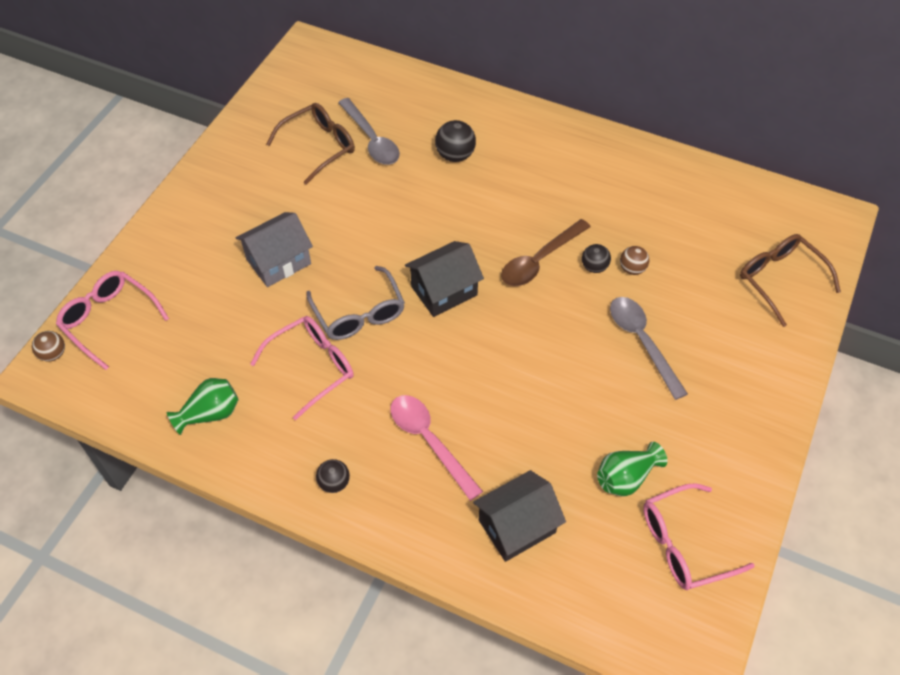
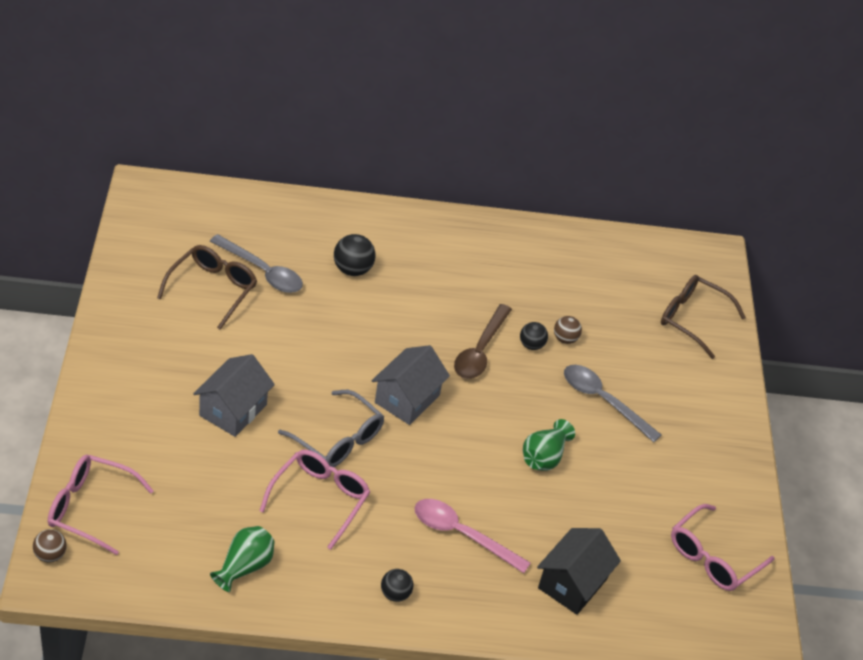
camera: 30 degrees left, 10 degrees down
black house [405,241,484,317] -> grey house [371,345,450,425]
green vase [597,442,667,496] -> green vase moved to [523,419,575,471]

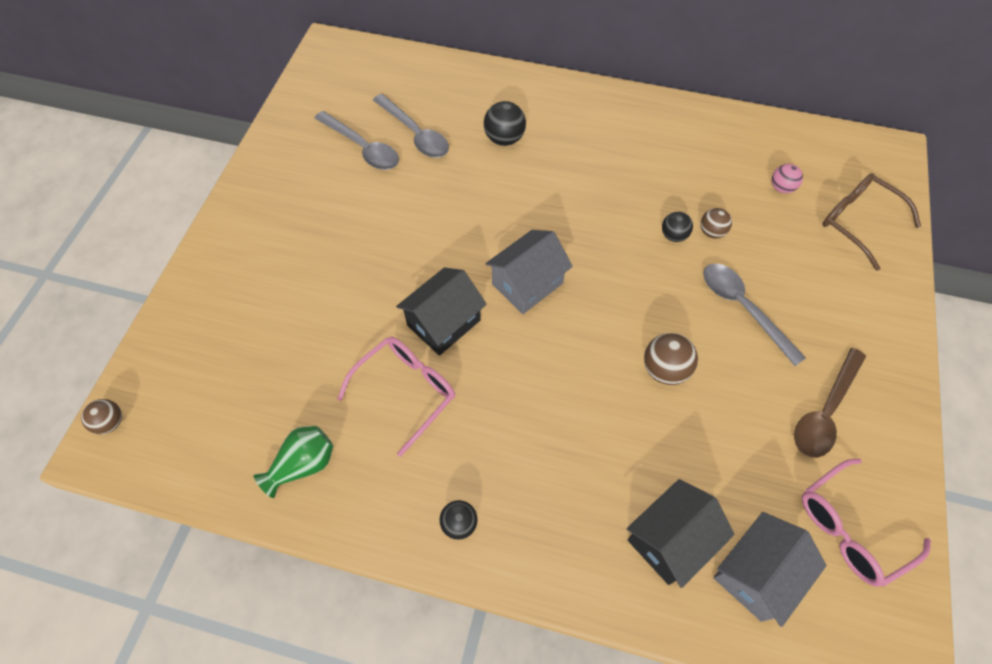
camera: 20 degrees right, 15 degrees up
pink glasses [48,455,154,555] -> none
brown glasses [157,245,257,330] -> grey spoon [315,111,399,170]
grey house [193,354,275,437] -> grey house moved to [713,512,826,627]
grey glasses [278,390,384,467] -> black house [396,267,487,356]
pink spoon [414,499,531,573] -> none
brown spoon [454,304,512,379] -> brown spoon moved to [794,348,866,458]
green vase [523,419,575,471] -> brown ball [644,333,698,385]
none -> pink ball [772,164,803,193]

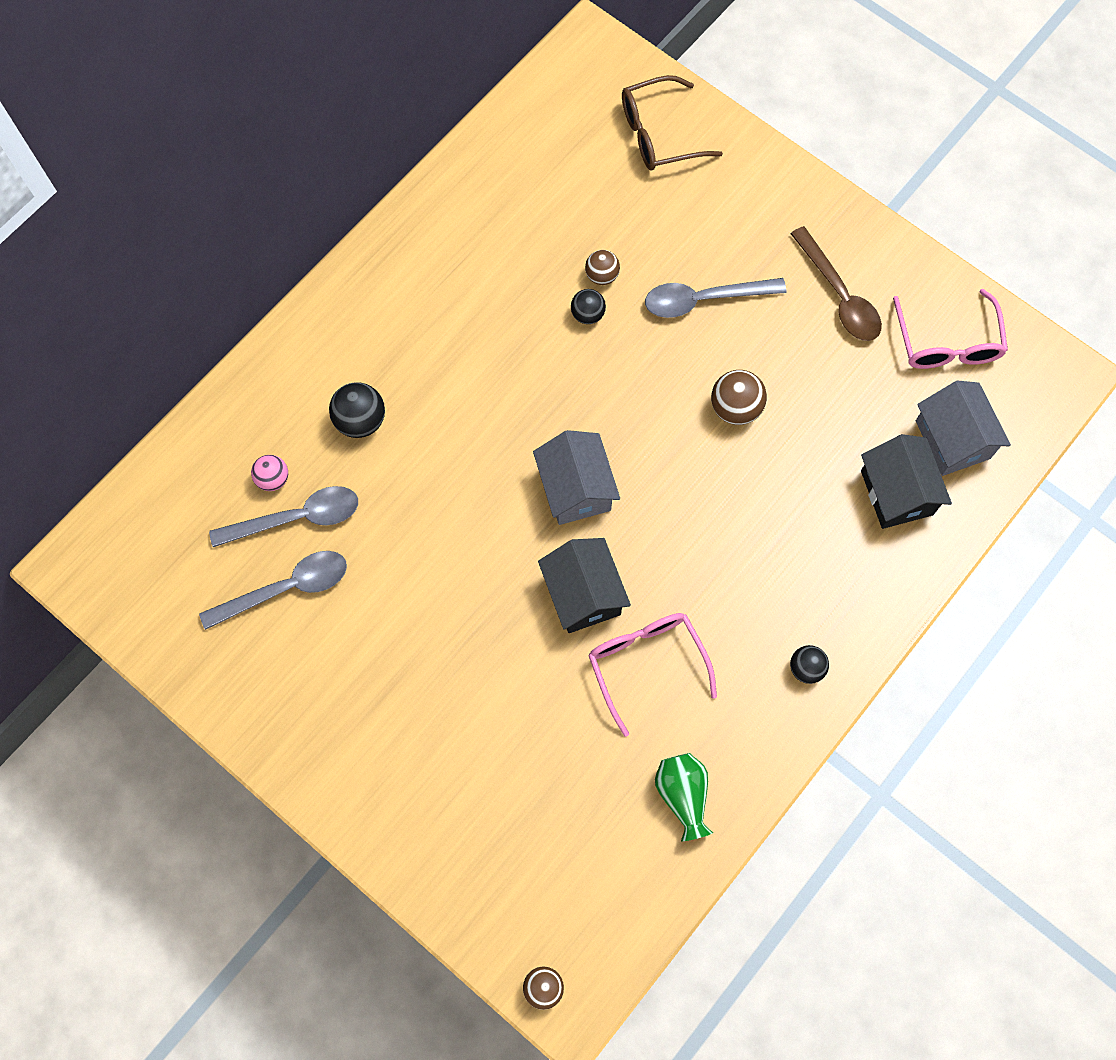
camera: 65 degrees left, 10 degrees up
pink ball [772,164,803,193] -> pink ball moved to [251,455,288,491]

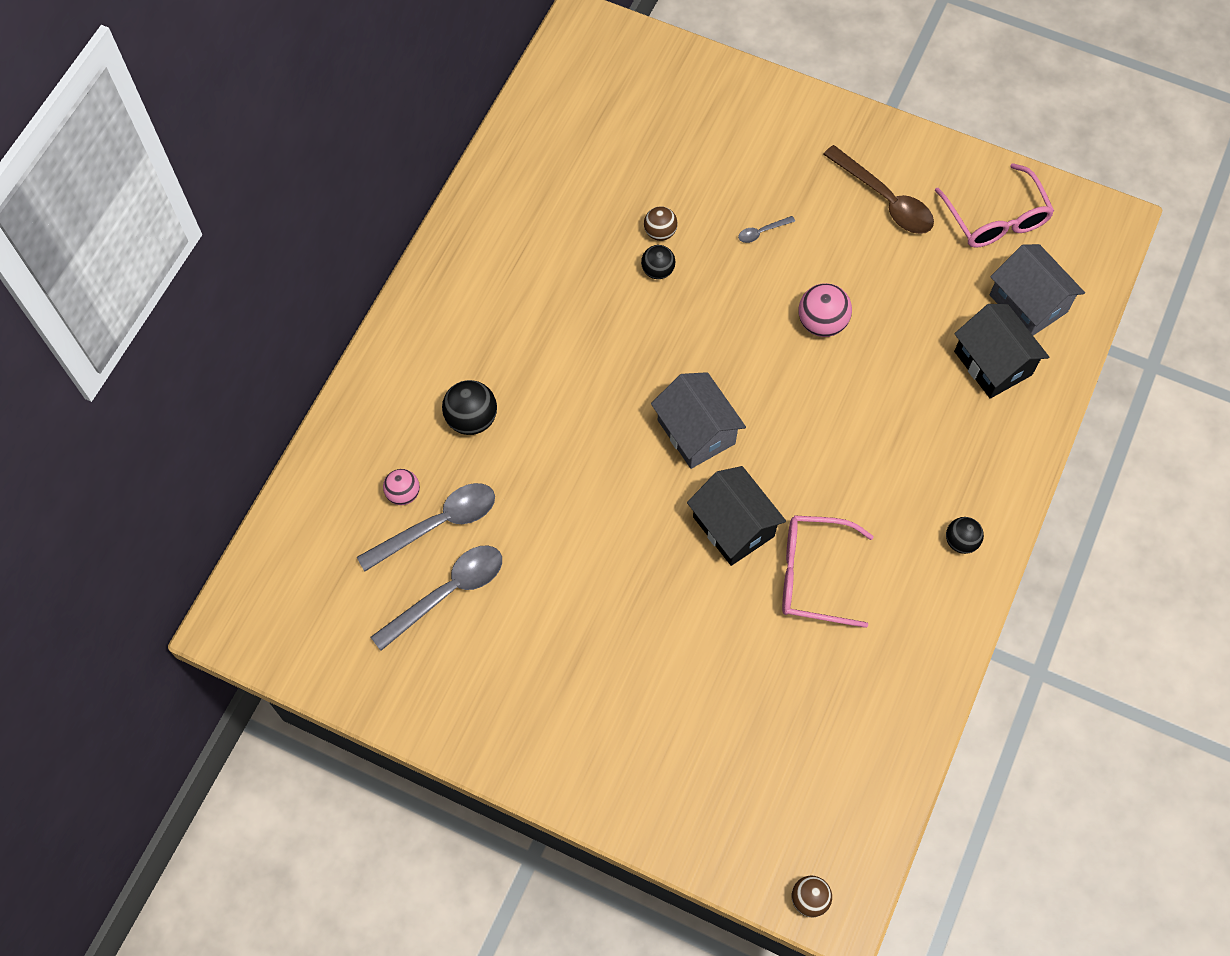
camera: 15 degrees left, 5 degrees down
pink glasses [588,613,717,737] -> pink glasses turned 45 degrees counterclockwise [782,515,874,628]
brown glasses [622,75,723,170] -> none
grey spoon [645,278,787,318] -> grey spoon [738,216,795,243], size x0.45
green vase [655,753,713,841] -> none
brown ball [711,370,767,425] -> pink ball [798,283,852,337]

